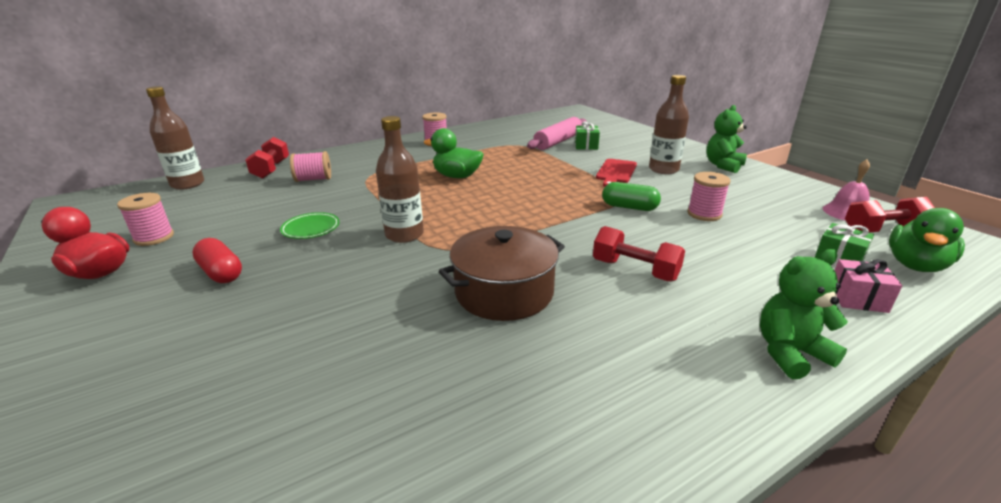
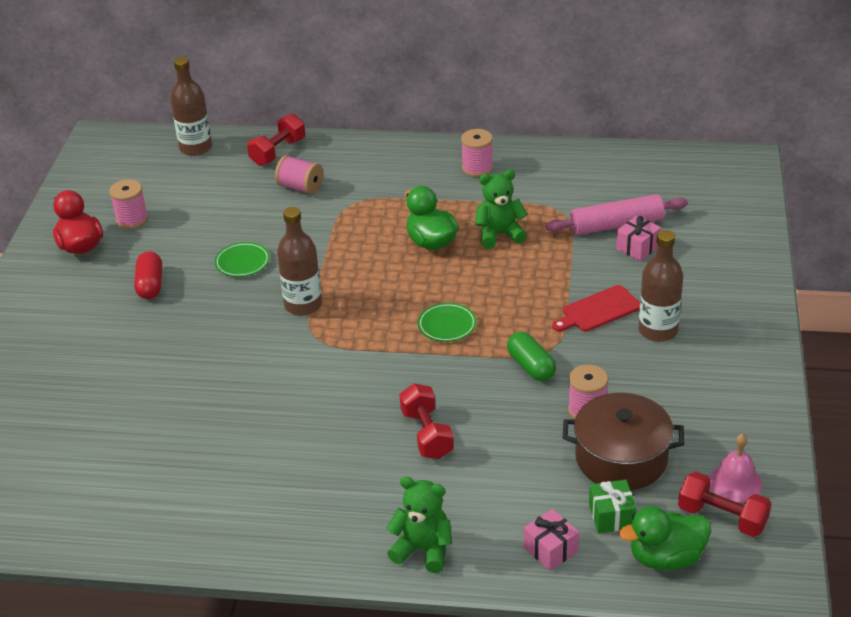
camera: 40 degrees right, 10 degrees up
brown pot [439,226,565,321] -> brown pot moved to [563,393,684,490]
green gift [575,121,600,150] -> pink gift [616,215,661,261]
green teddy bear [706,105,747,173] -> green teddy bear moved to [475,170,528,249]
none -> green plate [418,303,476,342]

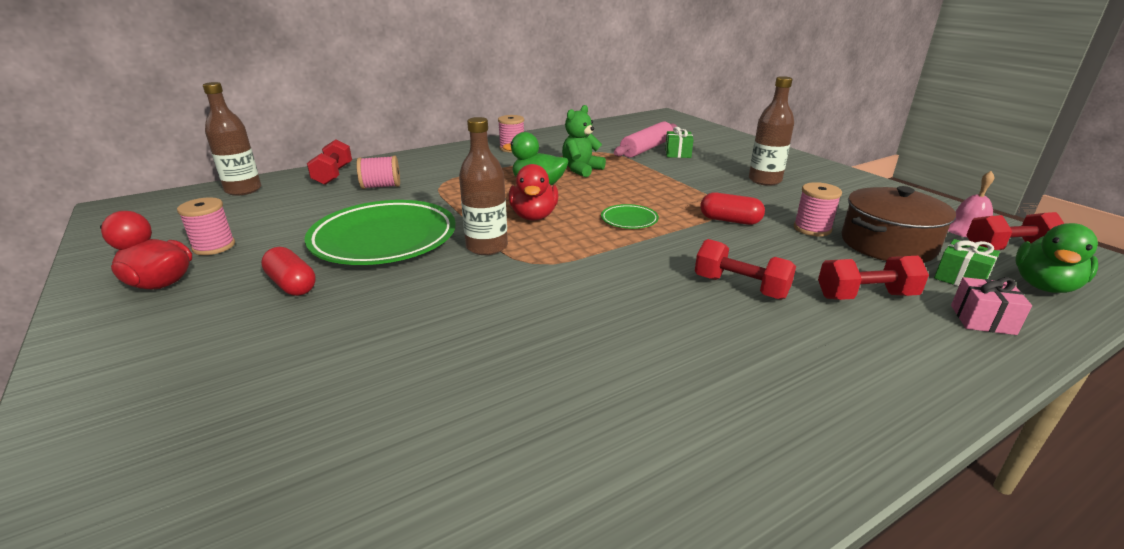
camera: 40 degrees left, 10 degrees down
green plate [214,242,270,277] -> green plate [304,200,456,265], size x2.33
green teddy bear [386,477,452,573] -> none
green capsule [507,332,556,381] -> red capsule [700,192,765,225]
red cutting board [552,285,640,332] -> none
pink gift [616,215,661,261] -> green gift [665,127,694,158]
none -> red duck [509,164,559,221]
none -> red dumbbell [818,256,929,300]

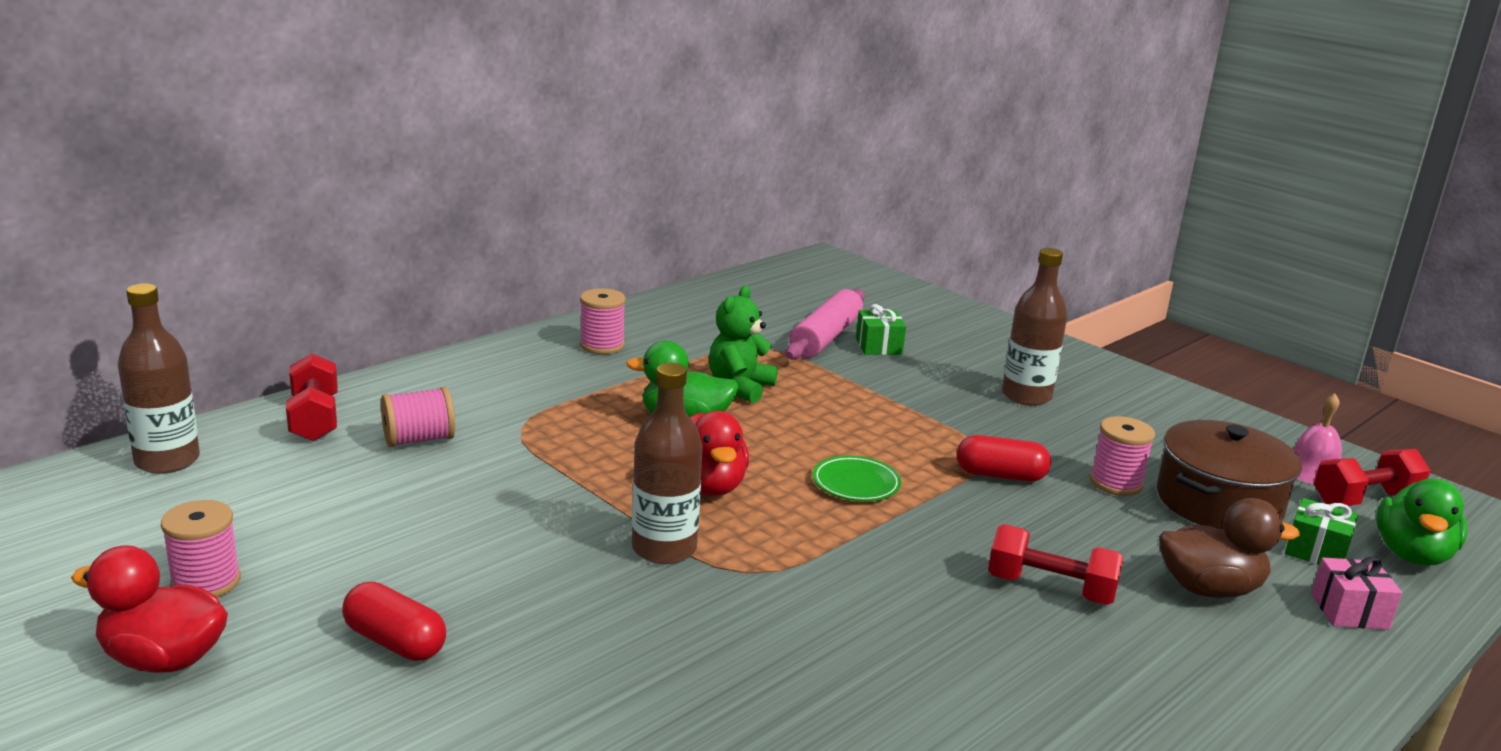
camera: 15 degrees left, 5 degrees down
green plate [304,200,456,265] -> none
red dumbbell [818,256,929,300] -> brown duck [1159,498,1300,598]

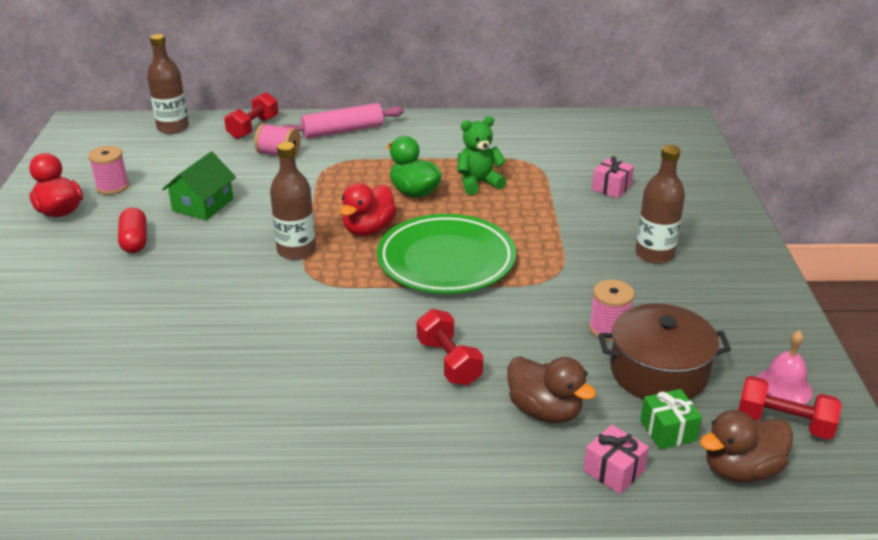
camera: 45 degrees right, 10 degrees up
pink spool [580,288,626,354] -> none
pink rolling pin [786,289,865,360] -> pink rolling pin moved to [282,103,404,139]
green plate [813,456,901,501] -> green plate [377,214,516,294], size x2.33
green gift [856,304,906,355] -> pink gift [592,156,634,198]
red capsule [957,435,1051,482] -> none
green duck [1376,478,1468,566] -> brown duck [700,410,793,483]
none -> green house [162,152,236,220]

